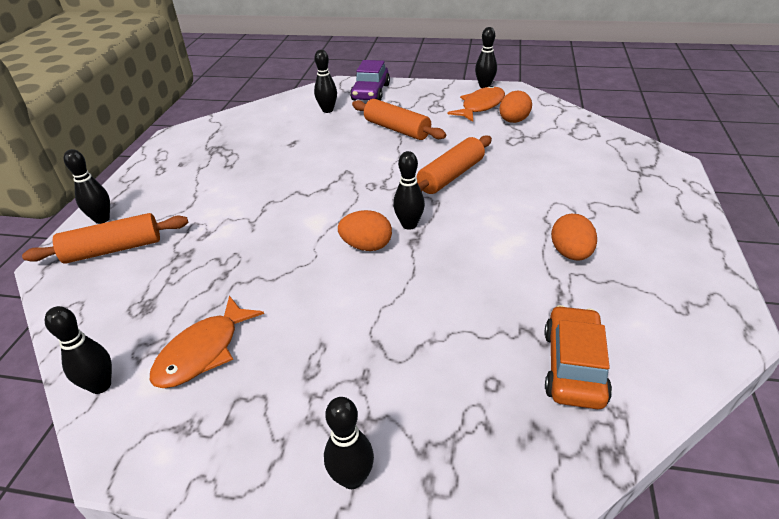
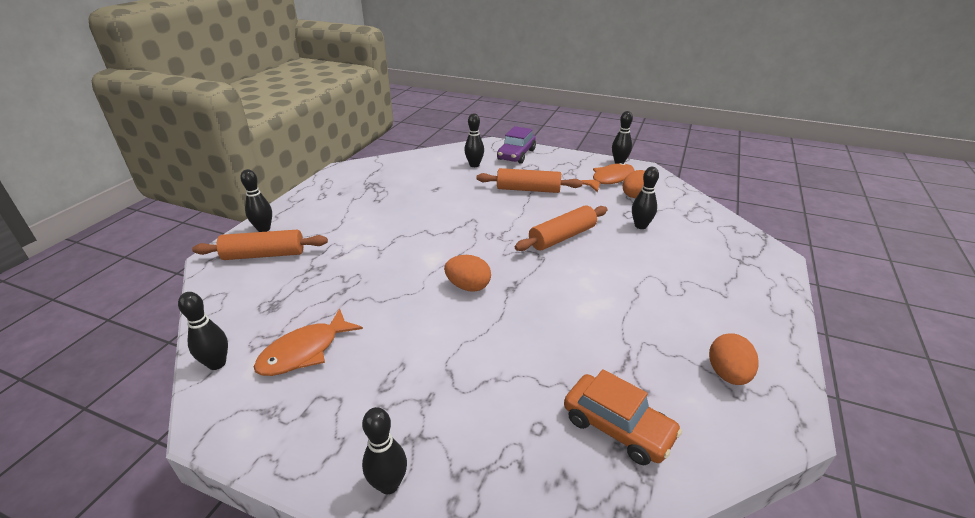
camera: 10 degrees right, 5 degrees down
orange rolling pin [352,99,446,140] -> orange rolling pin turned 45 degrees counterclockwise [477,168,583,193]
black bowling pin [393,151,425,230] -> black bowling pin moved to [632,167,659,229]
orange car [544,305,612,409] -> orange car turned 105 degrees clockwise [564,369,682,465]
orange egg [551,214,597,260] -> orange egg moved to [709,333,759,385]

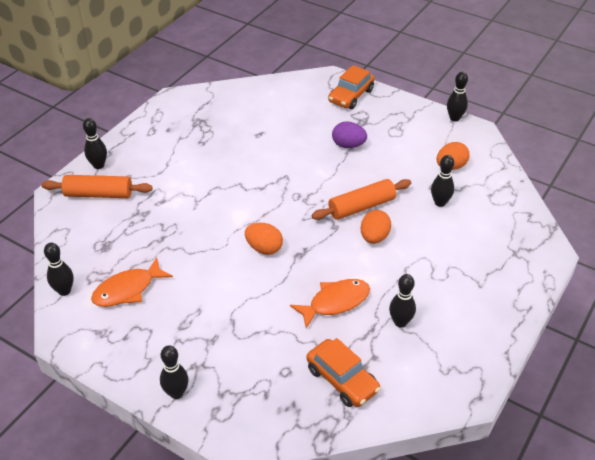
camera: 10 degrees right, 10 degrees up
black bowling pin [464,113,484,167] -> black bowling pin moved to [389,274,416,328]
orange rolling pin [477,168,583,193] -> purple egg [332,121,367,148]
purple car [497,126,536,164] -> orange car [328,65,375,109]
orange fish [581,163,635,192] -> orange fish moved to [290,279,370,329]
orange egg [709,333,759,385] -> orange egg moved to [361,210,391,244]

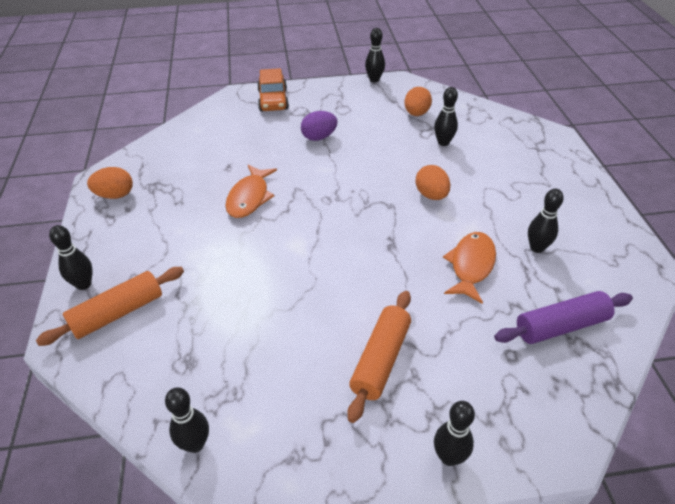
camera: 40 degrees left, 0 degrees up
orange fish [91,257,173,307] -> orange fish moved to [225,165,277,218]
orange egg [245,223,283,255] -> orange egg moved to [87,167,133,199]
orange car [306,338,381,407] -> purple rolling pin [494,291,633,344]
orange rolling pin [312,179,411,220] -> orange rolling pin moved to [348,291,411,423]

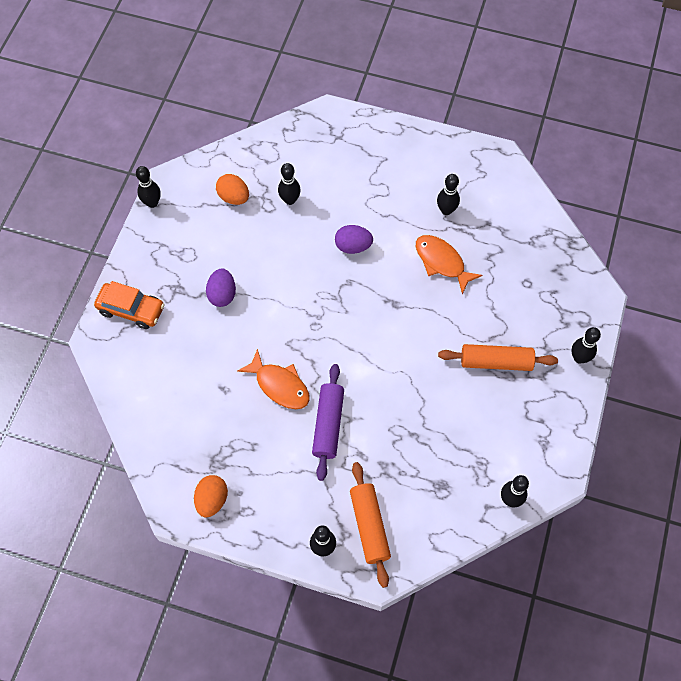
camera: 65 degrees left, 20 degrees up
orange rolling pin [348,291,411,423] -> orange rolling pin turned 45 degrees counterclockwise [438,344,558,371]
orange egg [416,165,450,200] -> purple egg [335,225,373,254]
purple rolling pin [494,291,633,344] -> purple rolling pin moved to [312,364,344,481]

